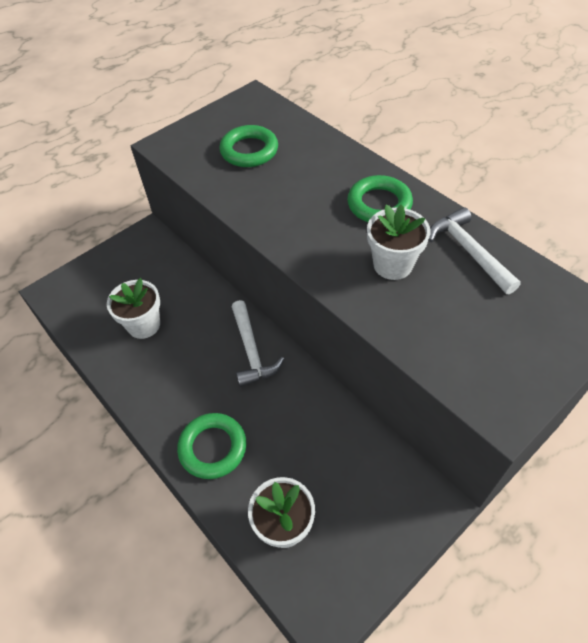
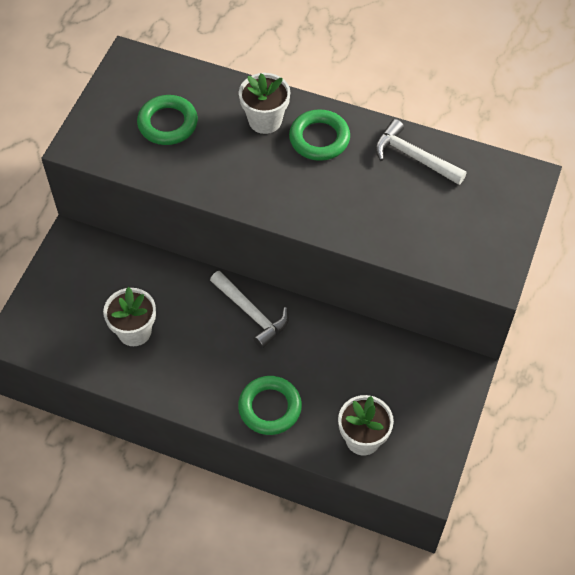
camera: 30 degrees left, 5 degrees up
white flower pot [367,204,430,280] -> white flower pot moved to [239,73,290,134]

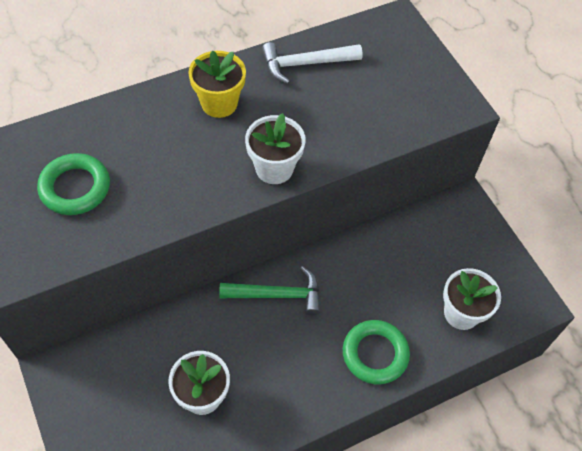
camera: 50 degrees left, 0 degrees up
white hammer [210,271,289,349] -> green hammer [219,266,321,316]
white flower pot [239,73,290,134] -> white flower pot moved to [245,113,306,184]
green ring [289,109,350,161] -> yellow flower pot [188,51,246,118]

